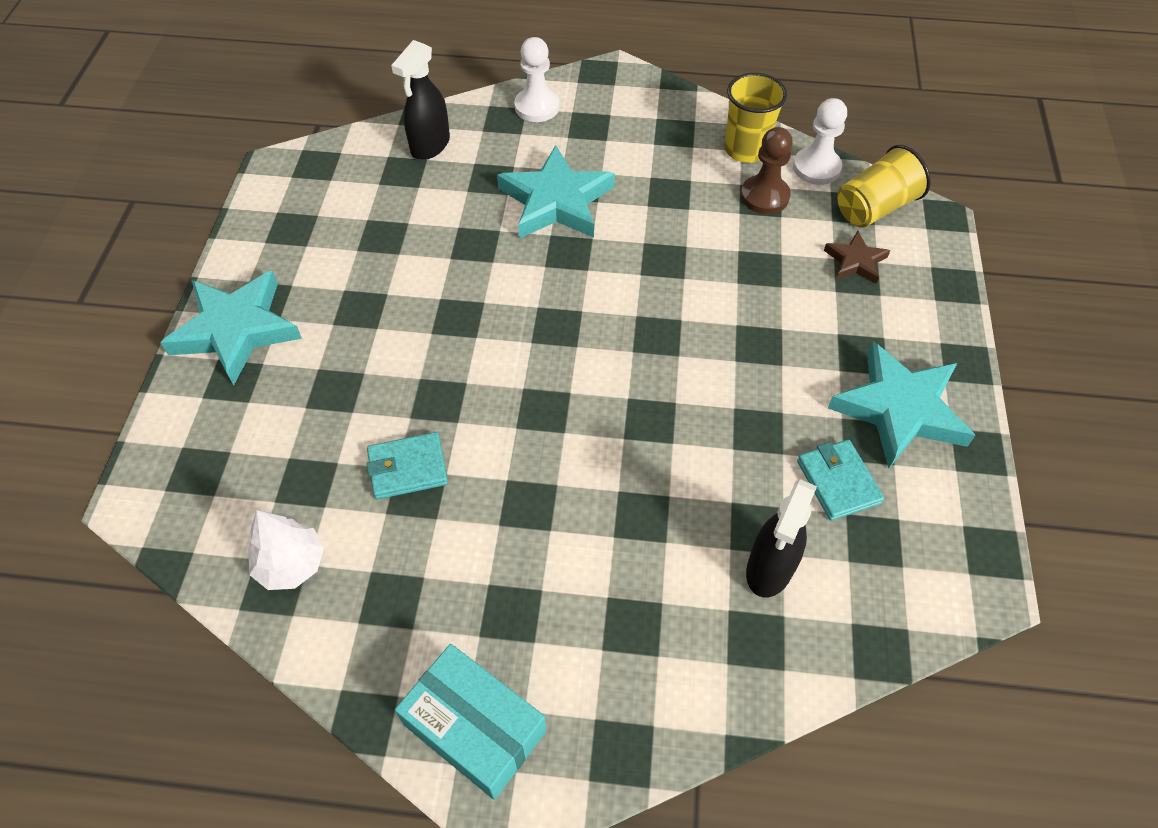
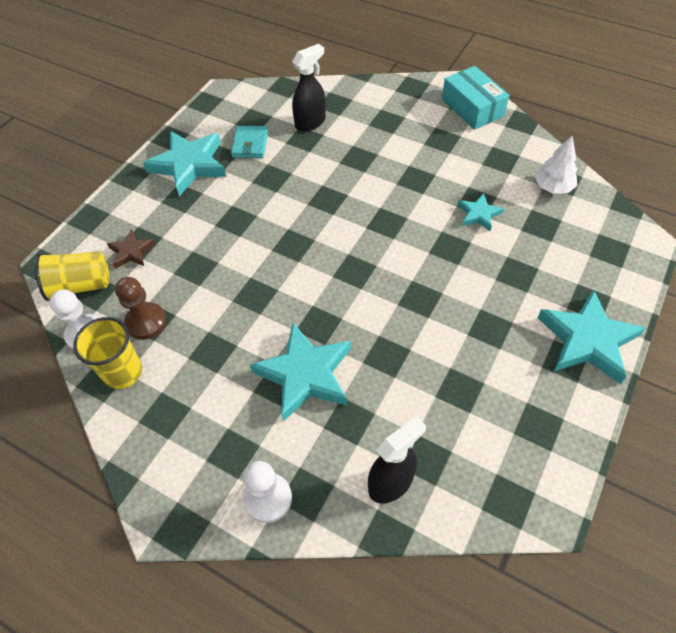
camera: 155 degrees left, 0 degrees up
turquoise wallet [366,432,448,499] -> turquoise star [458,193,504,231]

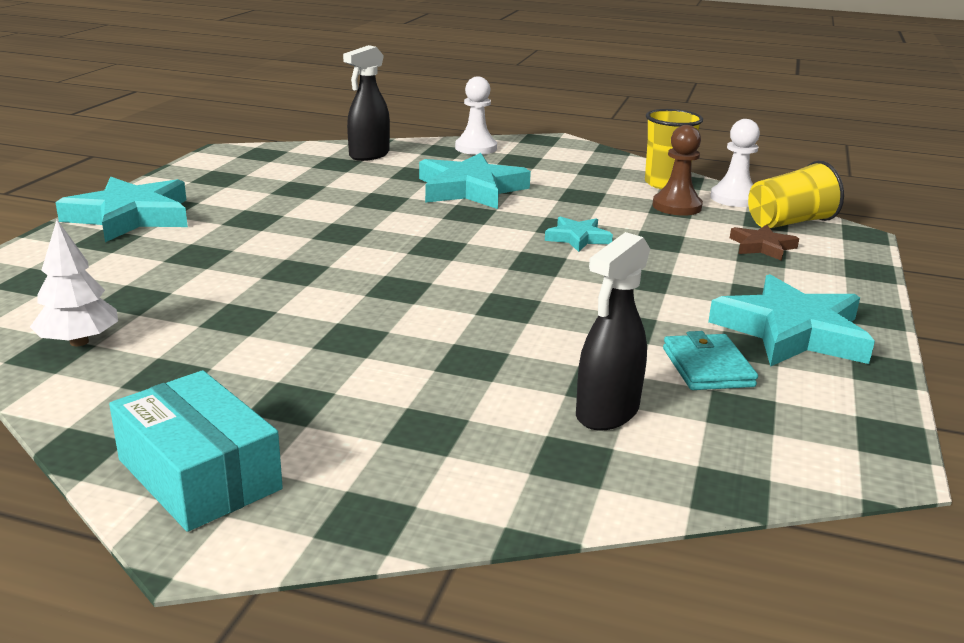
camera: 165 degrees right, 30 degrees down
turquoise star [458,193,504,231] -> turquoise star moved to [545,216,613,252]

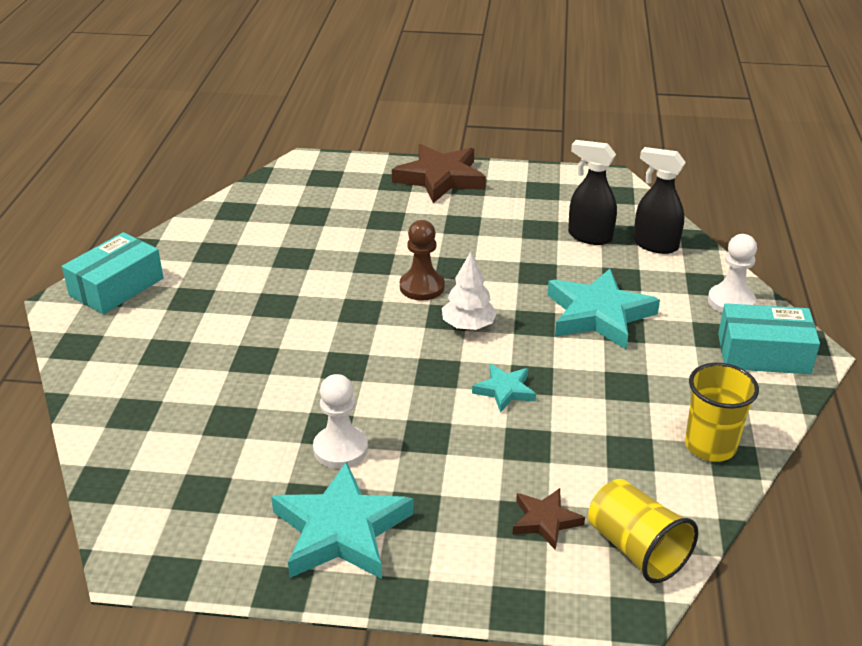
camera: 80 degrees right, 10 degrees up
white tree [30,220,118,346] -> white tree moved to [442,252,497,330]
turquoise star [55,177,188,242] -> brown star [392,144,486,203]
black spray bottle [576,232,650,431] -> black spray bottle moved to [568,140,617,245]
brown pawn [652,125,703,216] -> brown pawn moved to [400,220,445,301]
turquoise wallet [663,331,758,390] -> none
white pawn [710,119,760,207] -> white pawn moved to [313,374,368,469]
none -> turquoise box [718,303,820,374]

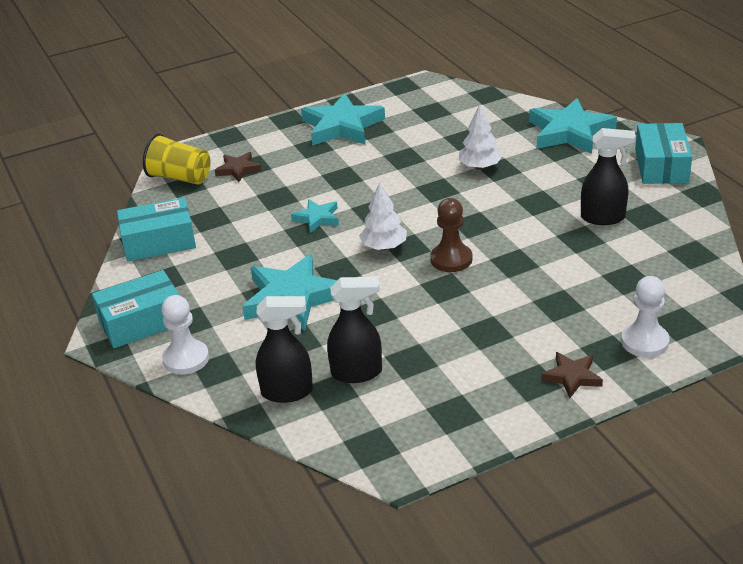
camera: 150 degrees right, 0 degrees up
white pawn [313,374,368,469] -> white pawn moved to [621,276,670,357]
brown star [392,144,486,203] -> brown star [541,352,603,398], size x0.52
yellow cup [685,363,759,462] -> turquoise box [117,197,196,262]
none -> white tree [459,105,502,170]
none -> turquoise star [529,98,617,154]
none -> black spray bottle [581,128,636,225]

